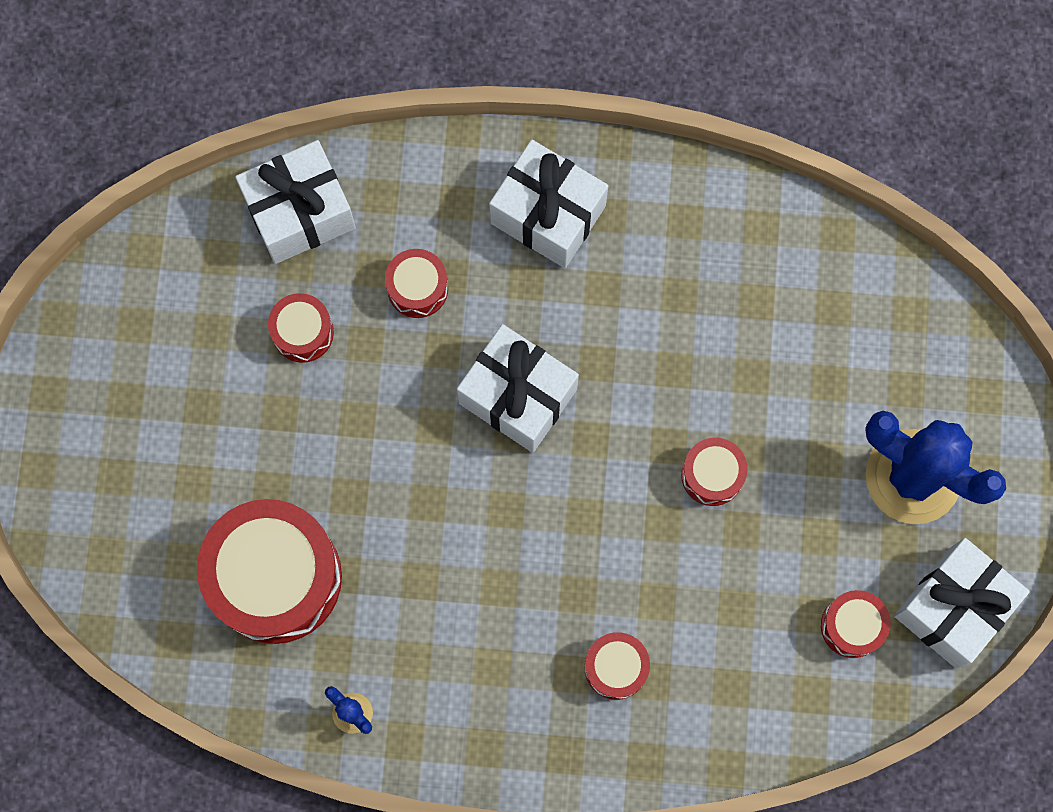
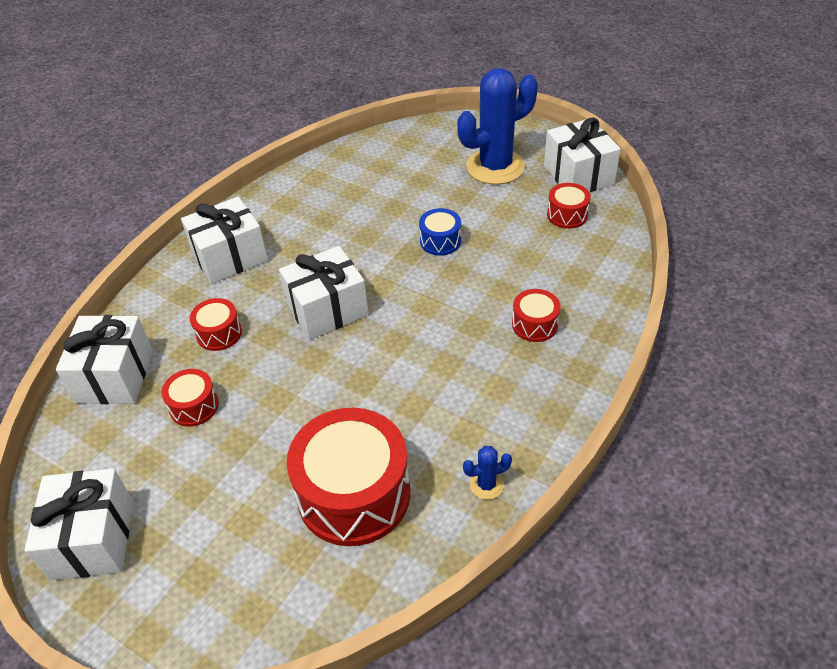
camera: 60 degrees left, 30 degrees down
red drum [681,438,748,506] -> blue drum [419,208,461,256]
none -> white gift [25,469,133,580]

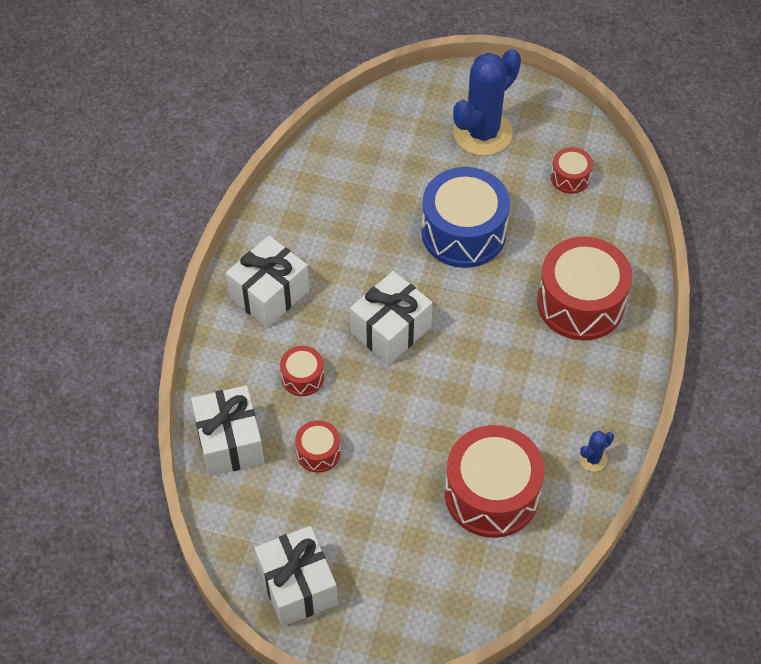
camera: 20 degrees left, 10 degrees up
blue drum [419,208,461,256] -> blue drum [421,167,510,268], size x2.11
red drum [512,289,561,342] -> red drum [537,236,632,340], size x2.11
white gift [544,117,621,192] -> none

